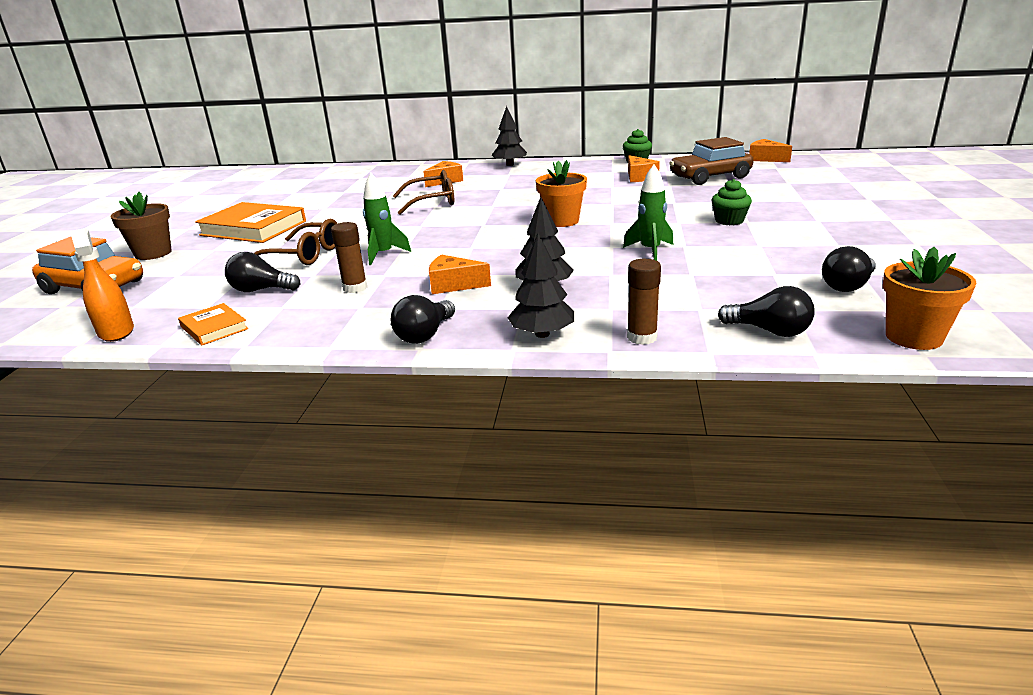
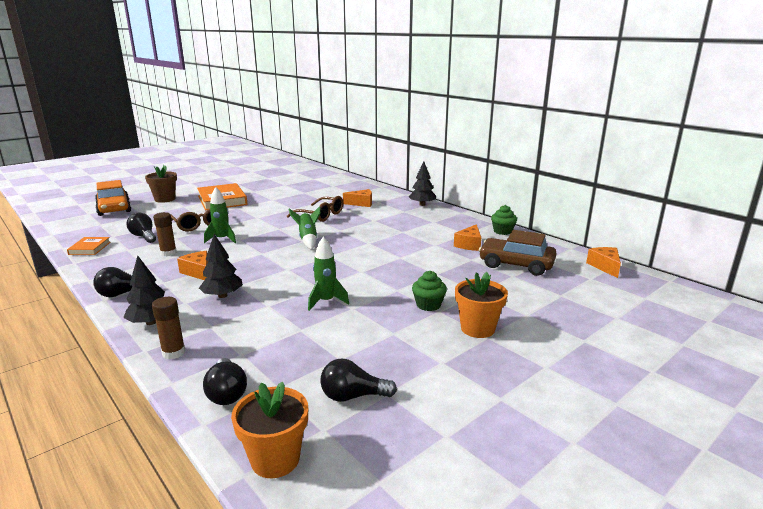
camera: 40 degrees right, 5 degrees down
orange spray bottle [71,228,134,342] -> none
orange flower pot [536,160,587,227] -> orange flower pot moved to [455,272,508,338]
none -> green rocket [288,206,321,250]

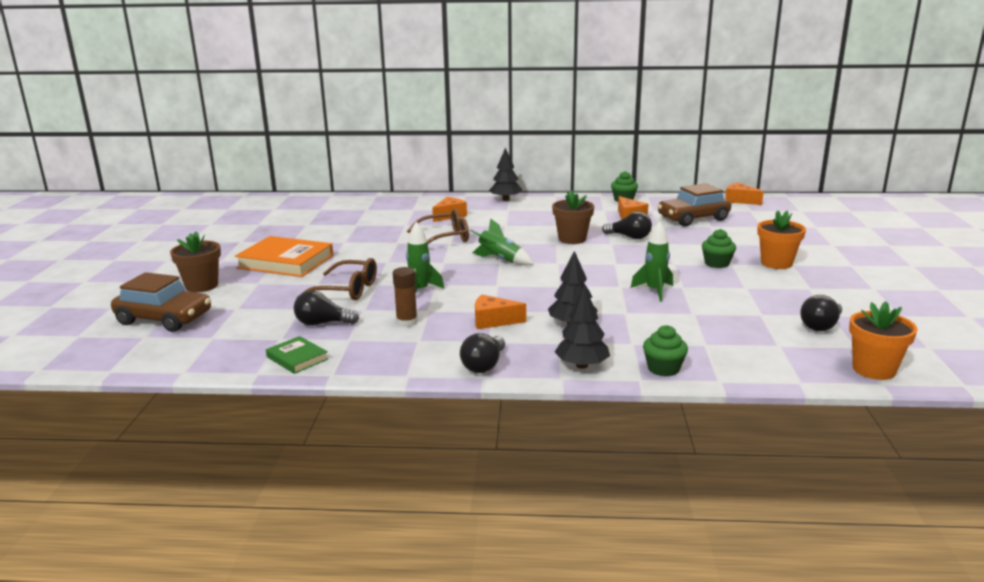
camera: 45 degrees left, 0 degrees up
orange book [67,237,110,255] -> green book [266,336,328,374]
orange car [95,180,131,216] -> brown car [111,272,211,332]
brown glue stick [152,297,185,359] -> green cupcake [643,325,688,377]
black light bulb [203,358,247,405] -> black light bulb moved to [602,211,652,239]
none -> brown flower pot [552,190,594,244]

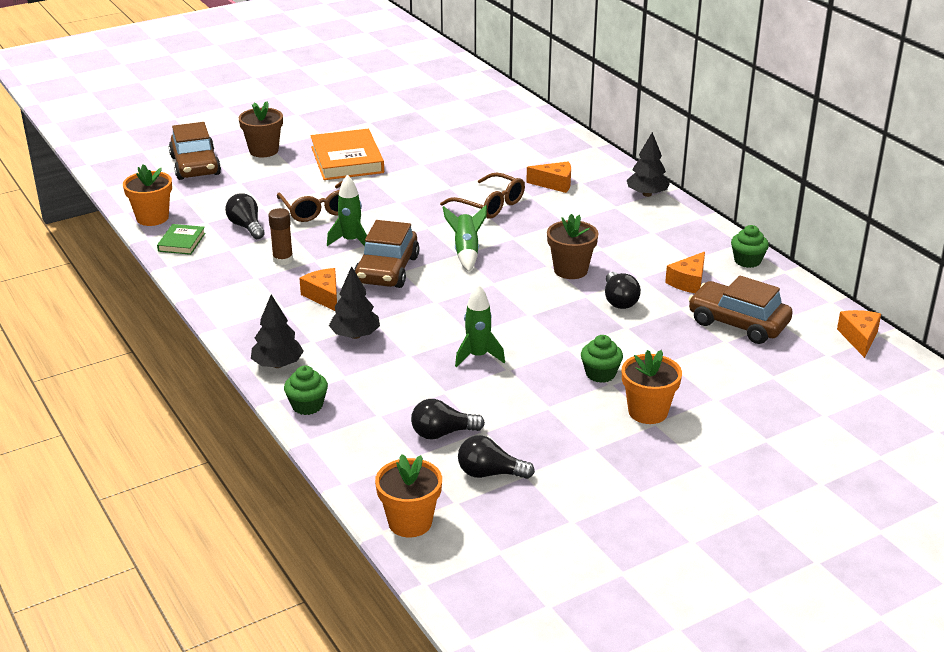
camera: 55 degrees right, 10 degrees up
black light bulb [460,333,505,373] -> black light bulb moved to [411,399,485,440]
none -> orange flower pot [123,164,172,226]
none -> brown car [354,220,420,288]

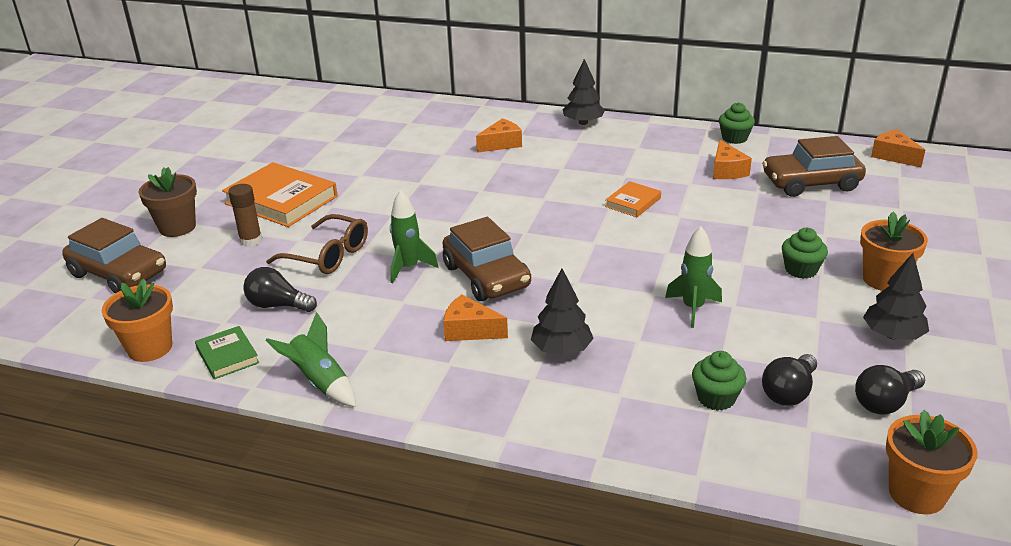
camera: 40 degrees left, 0 degrees up
black tree [251,295,304,368] -> black tree moved to [863,253,929,340]
brown glue stick [268,208,293,265] -> brown glue stick moved to [228,184,262,247]
green cupcake [284,366,328,415] -> green cupcake moved to [692,351,746,411]
brown glasses [440,172,525,219] -> none
green rocket [443,205,487,272] -> green rocket moved to [265,312,356,407]
brown flower pot [547,214,599,279] -> orange book [605,181,661,217]
black light bulb [605,272,641,309] -> none

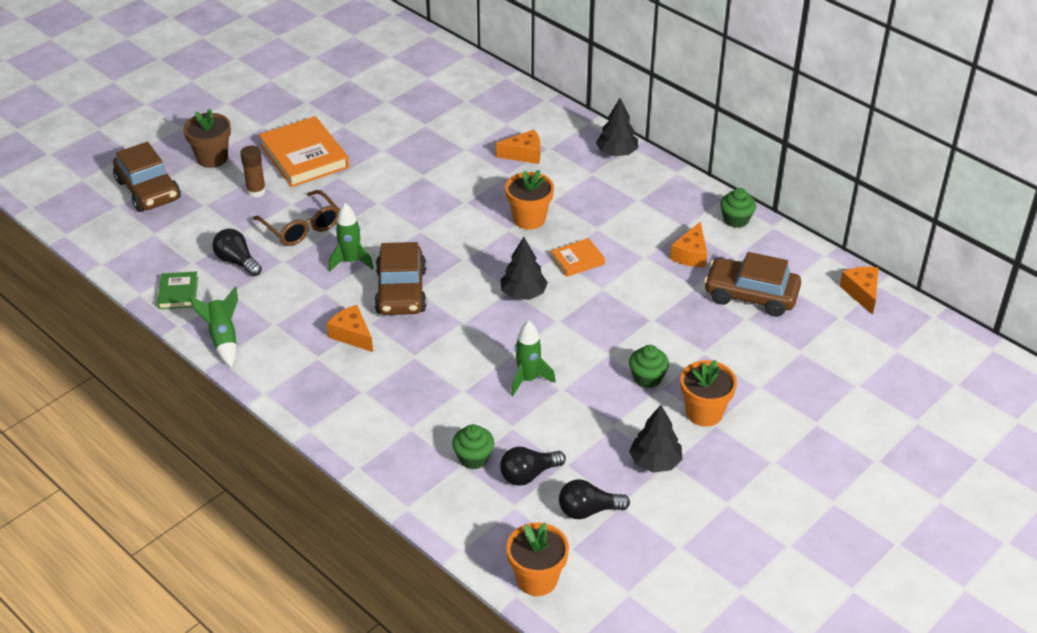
camera: 25 degrees right, 10 degrees up
orange flower pot [102,278,173,362] -> orange flower pot moved to [505,170,554,230]
black tree [531,269,594,356] -> black tree moved to [500,237,548,300]

